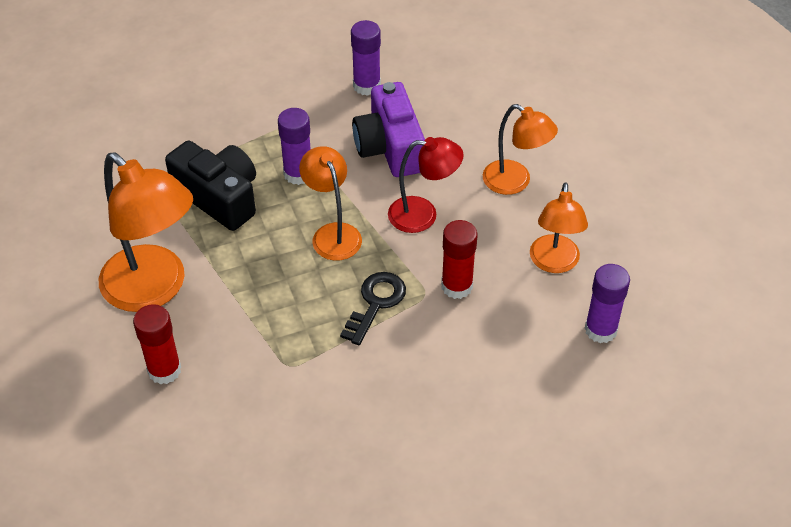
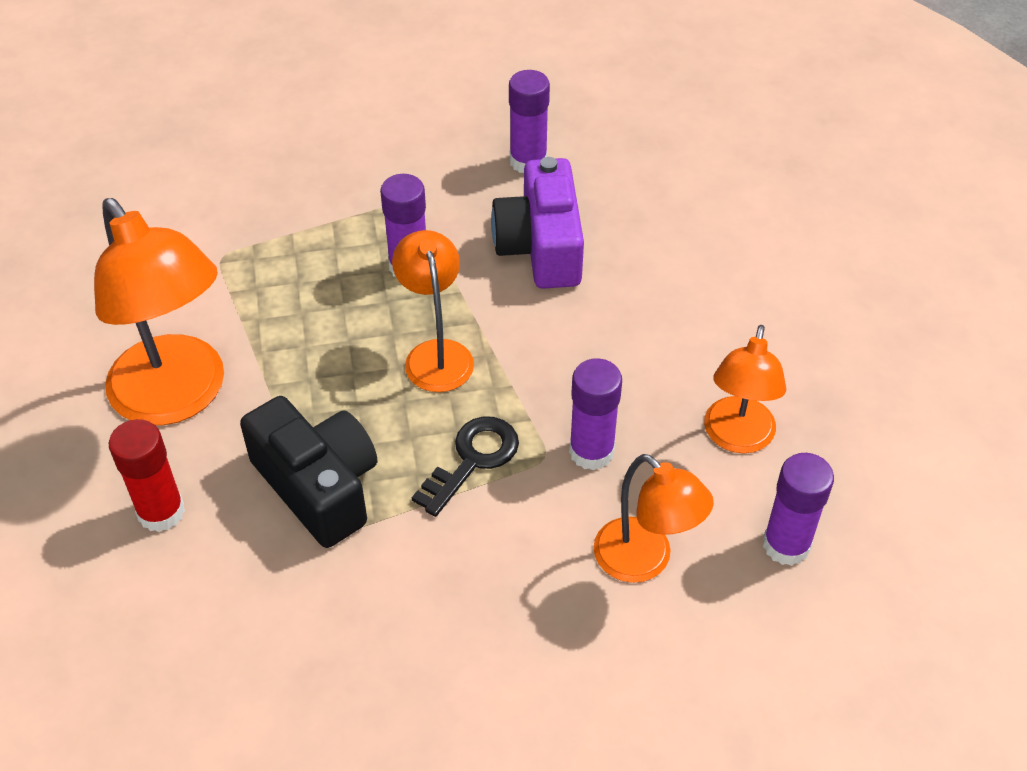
camera: 10 degrees right, 0 degrees up
black camera [165,140,256,231] -> black camera moved to [240,396,377,548]
red lamp [388,137,464,233] -> none
red glue stick [441,220,477,299] -> purple glue stick [569,358,622,470]
orange lamp [483,104,558,195] -> orange lamp moved to [593,454,714,583]

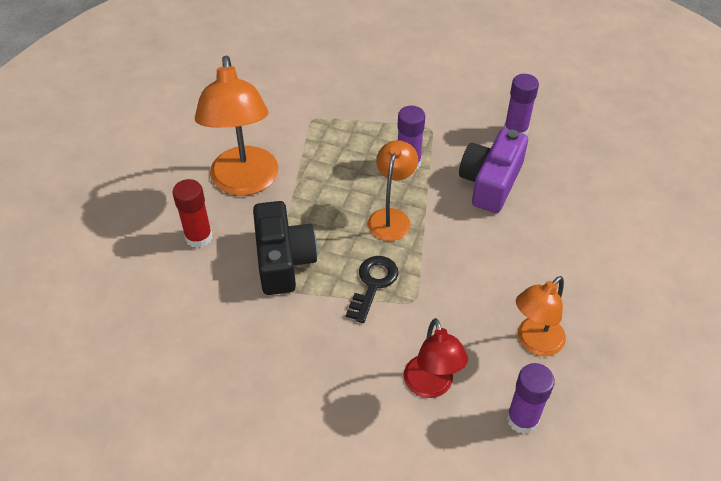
camera: 30 degrees right, 0 degrees up
black key [412,416,519,517] -> black key turned 45 degrees counterclockwise [346,256,398,323]
purple glue stick [569,358,622,470] -> none
orange lamp [593,454,714,583] -> red lamp [404,318,468,398]

